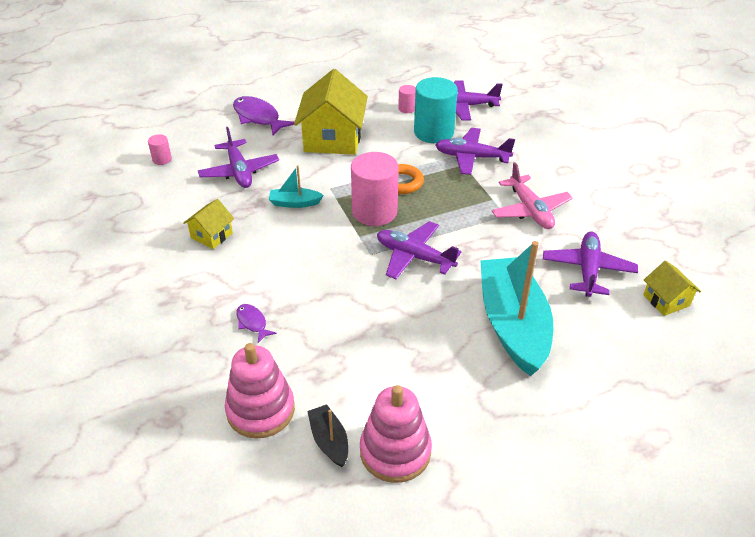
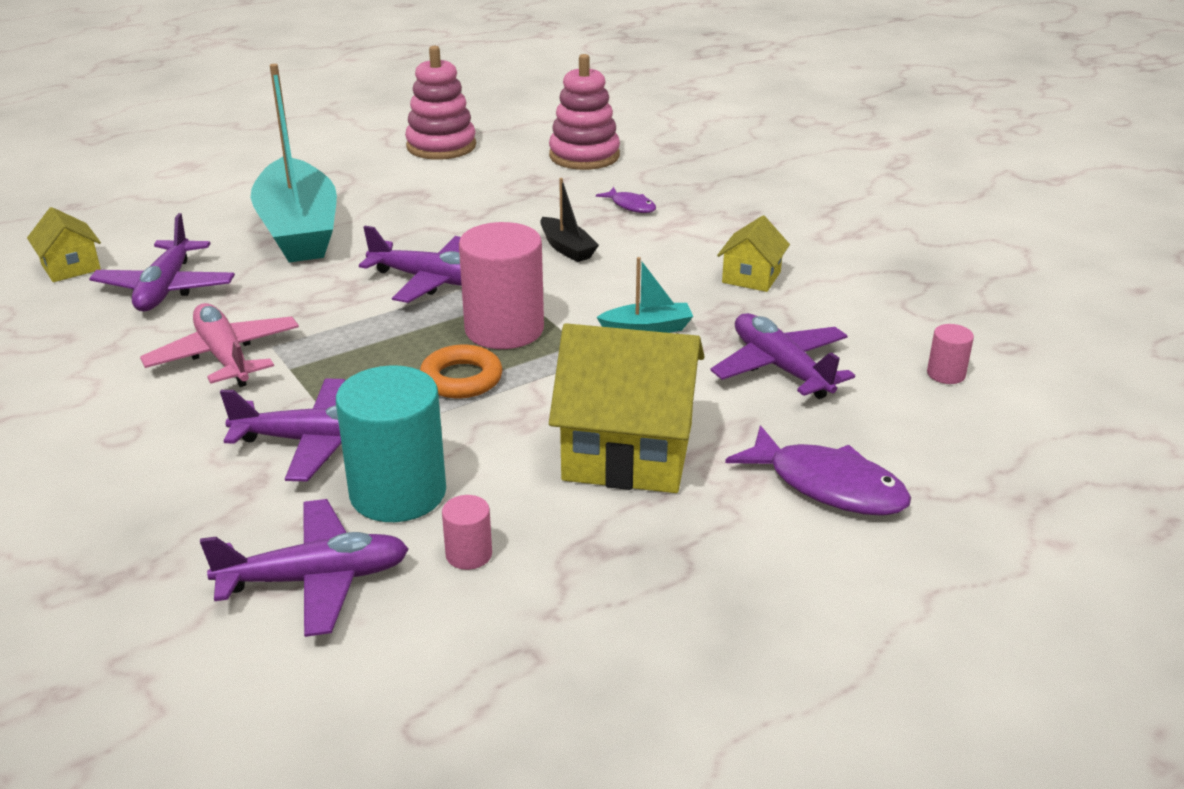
camera: 170 degrees right, 10 degrees down
yellow house [294,69,368,155] -> yellow house turned 75 degrees counterclockwise [549,323,705,493]
black boat [307,404,348,467] -> black boat moved to [540,178,599,262]

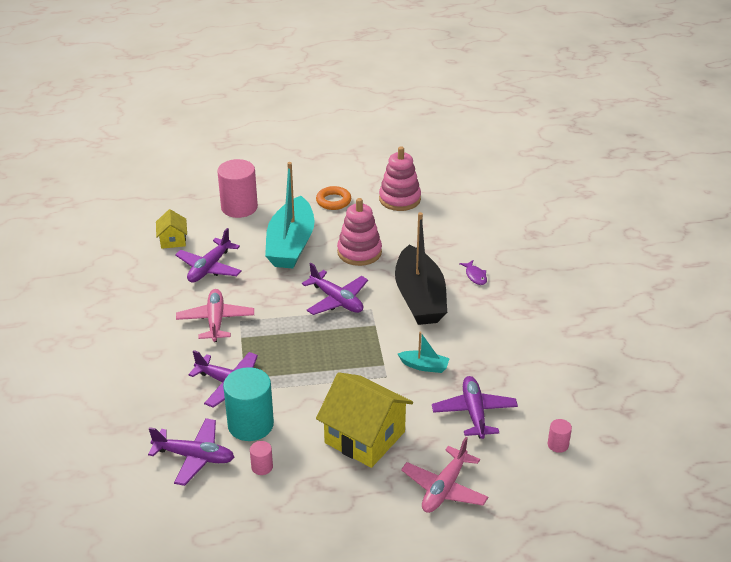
camera: 25 degrees right, 5 degrees up
orange ring [420,345,502,398] -> orange ring moved to [316,186,351,210]
pink cylinder [459,222,544,349] -> pink cylinder moved to [217,159,258,218]
black boat [540,178,599,262] -> black boat [395,212,447,325], size x2.30
pink stacking toy [549,54,620,170] -> pink stacking toy moved to [337,198,382,266]
yellow house [717,216,790,292] -> none
purple fish [725,425,911,516] -> pink plane [401,437,488,513]

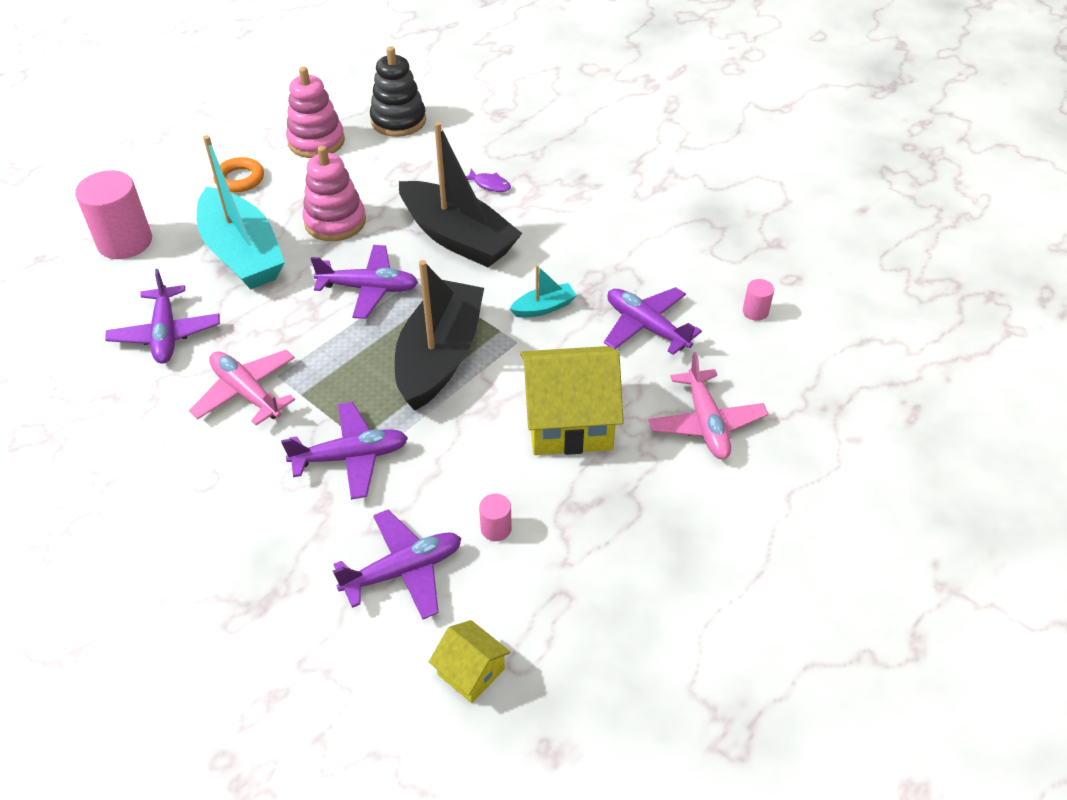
camera: 40 degrees left, 10 degrees up
yellow house [156,209,187,249] -> yellow house moved to [429,620,511,703]
turquoise cylinder [223,367,274,441] -> none
none -> black stacking toy [370,46,426,137]
none -> black boat [395,260,484,410]

